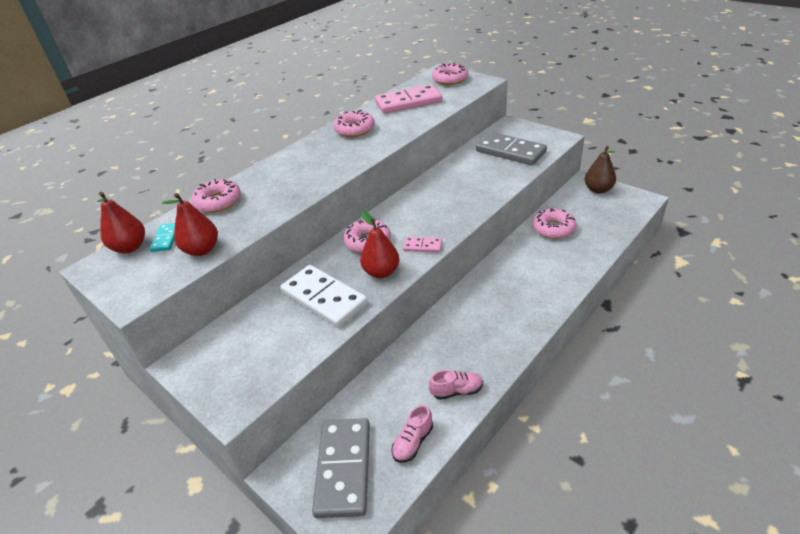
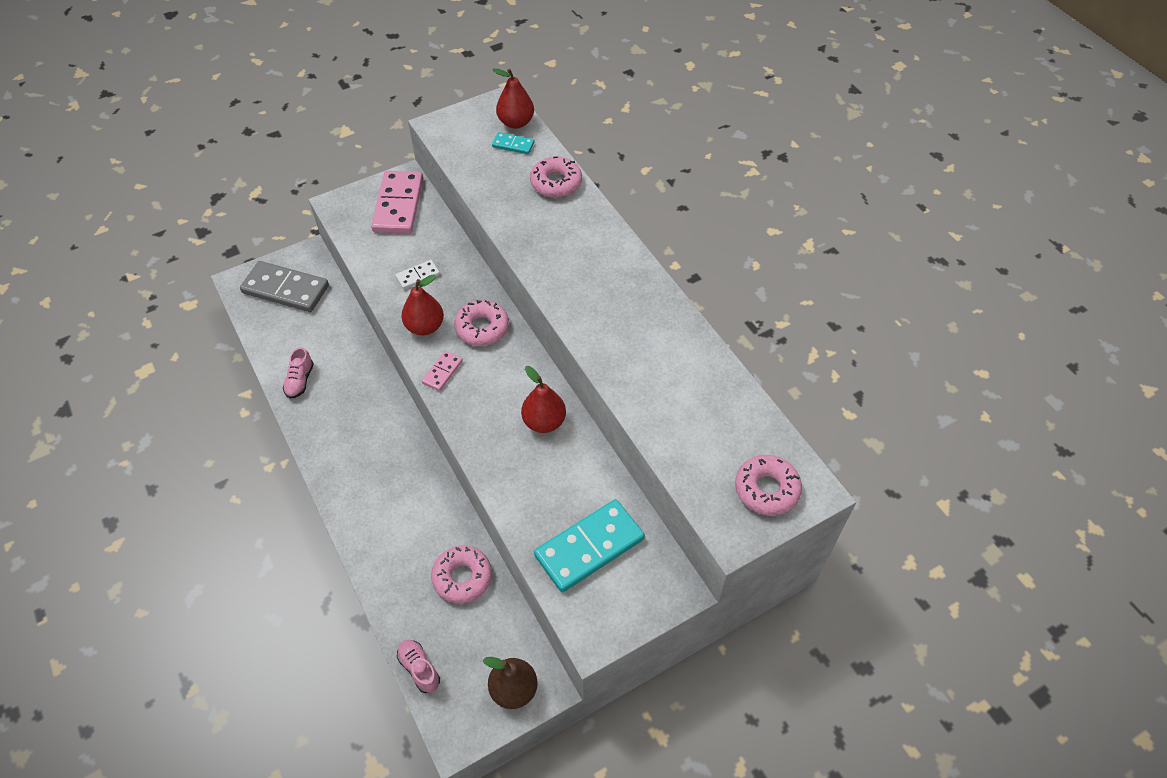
camera: 105 degrees right, 15 degrees up
red pear [162,193,218,256] -> red pear moved to [521,366,566,433]
white domino [280,265,368,328] -> white domino [395,260,440,289], size x0.48
pink donut [334,110,375,137] -> none
pink domino [375,84,442,114] -> pink domino moved to [371,171,423,234]
pink shoe [392,405,433,463] -> pink shoe moved to [397,640,440,693]
grey domino [476,132,547,165] -> turquoise domino [534,499,645,592]

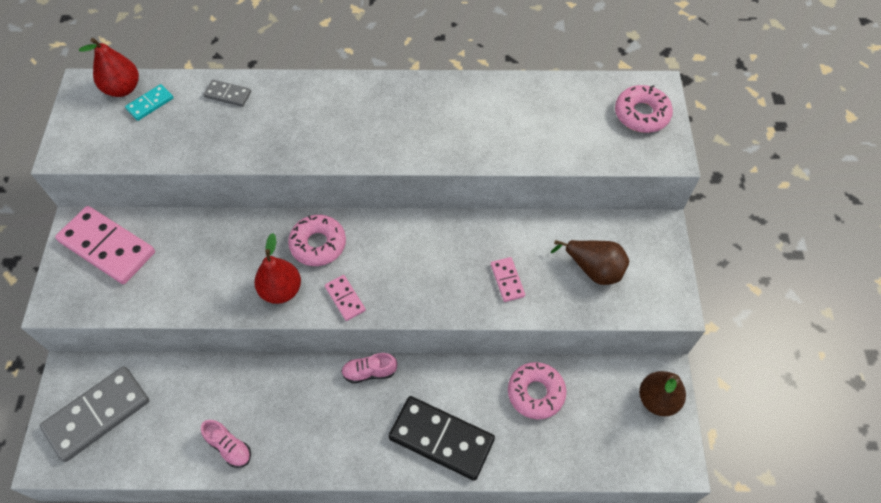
camera: 60 degrees left, 5 degrees up
white domino [395,260,440,289] -> none
pink shoe [397,640,440,693] -> pink shoe moved to [341,353,397,383]
red pear [521,366,566,433] -> none
pink donut [530,156,582,198] -> grey domino [203,80,251,107]
turquoise domino [534,499,645,592] -> brown pear [551,240,629,285]
none -> black domino [388,396,495,481]
none -> pink domino [491,257,525,302]

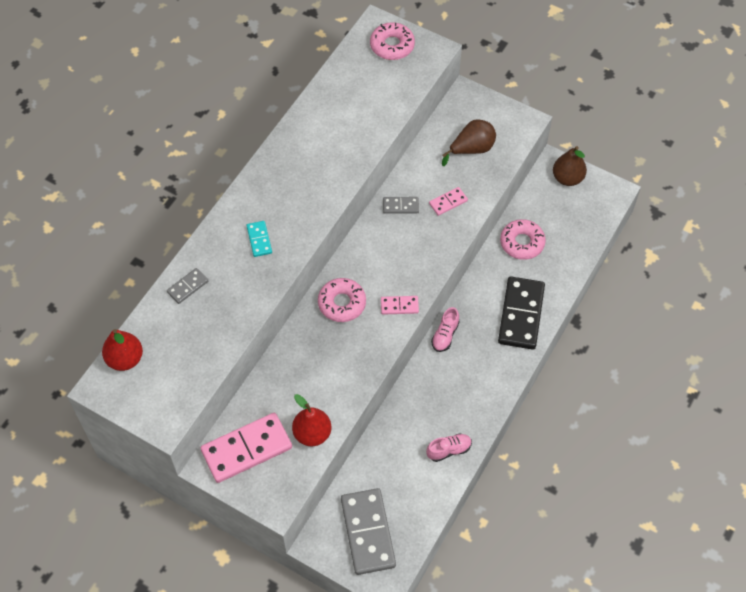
camera: 60 degrees left, 0 degrees up
turquoise domino [125,84,174,121] -> turquoise domino moved to [247,221,272,257]
red pear [254,233,301,304] -> red pear moved to [292,394,331,446]
black domino [388,396,495,481] -> black domino turned 45 degrees counterclockwise [498,277,545,350]
pink domino [491,257,525,302] -> pink domino turned 45 degrees counterclockwise [429,187,468,216]
none -> grey domino [383,197,419,214]

